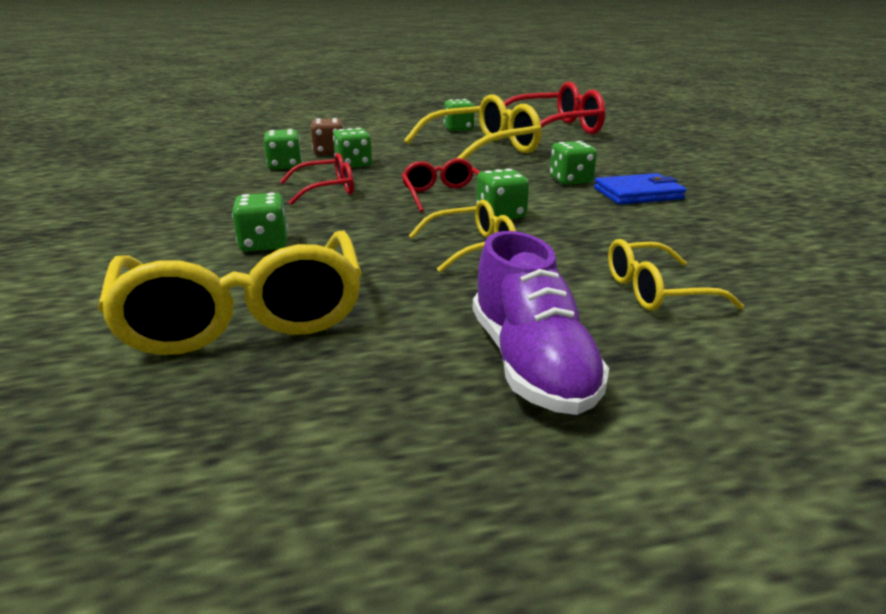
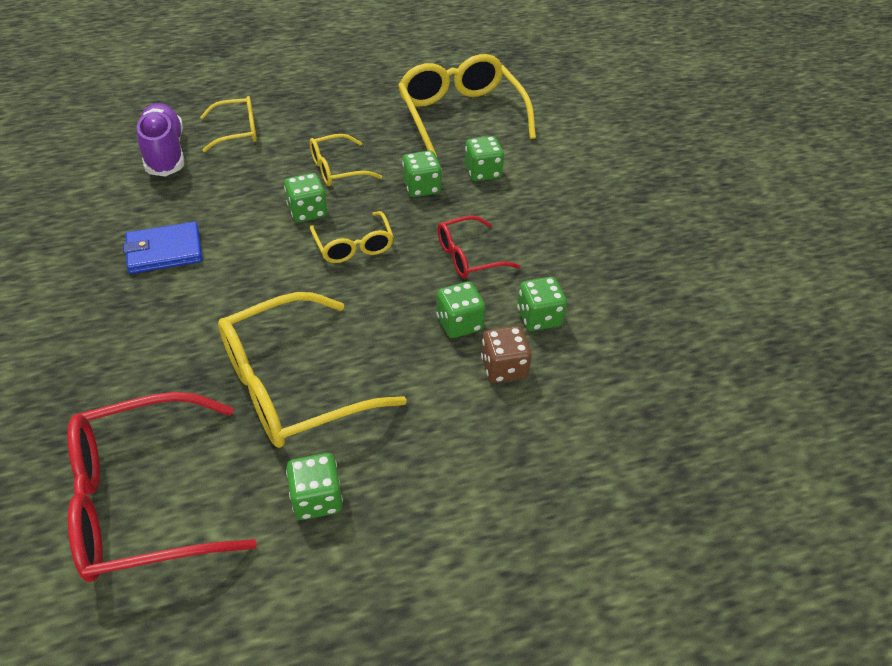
camera: 175 degrees right, 20 degrees up
red glasses [402,158,480,212] -> yellow glasses [310,211,394,263]
purple shoe [473,231,609,415] -> purple shoe moved to [137,103,184,177]
green dice [550,141,597,185] -> green dice moved to [402,151,442,197]

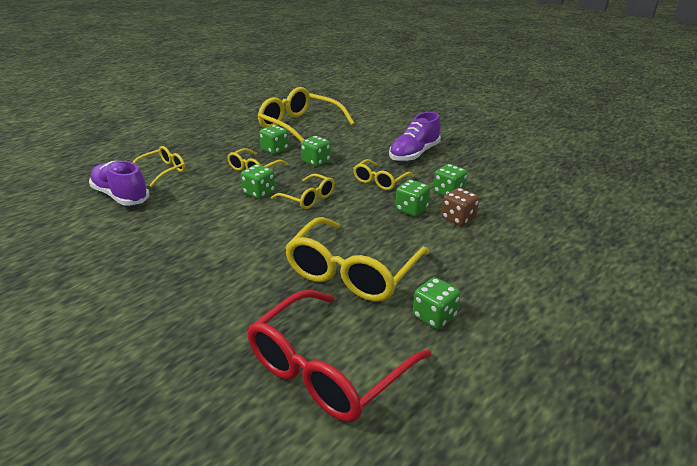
camera: 30 degrees left, 15 degrees down
blue wallet [123,222,202,274] -> none
red glasses [437,215,520,278] -> yellow glasses [353,159,414,190]
green dice [465,136,504,181] -> green dice moved to [259,125,289,154]
none -> purple shoe [389,112,441,162]

